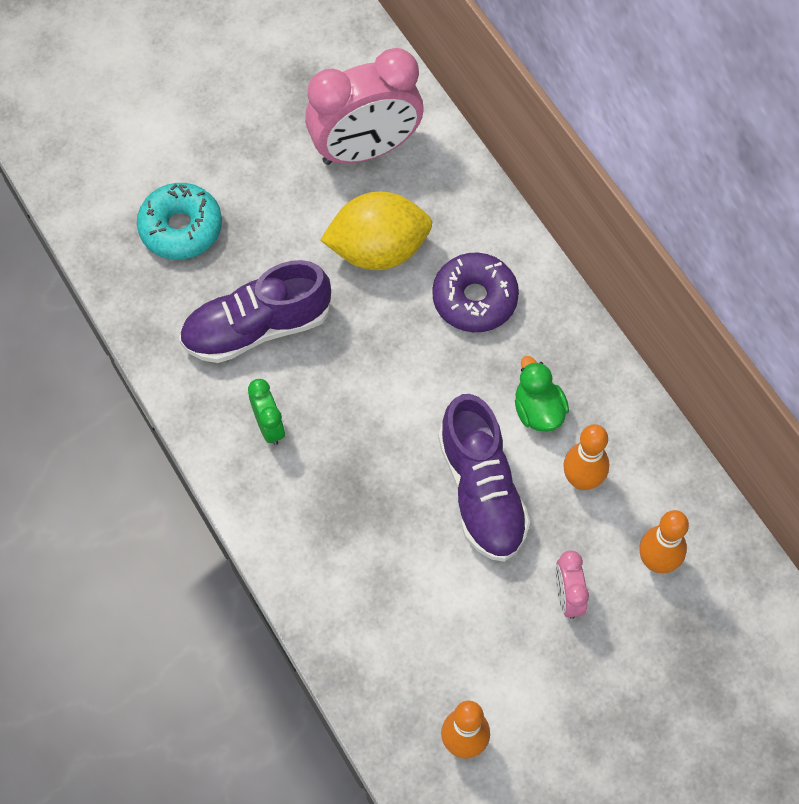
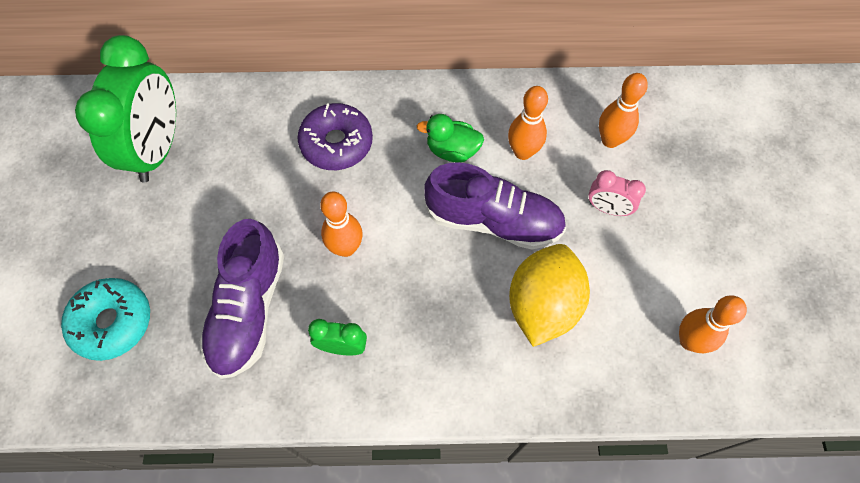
camera: 60 degrees left, 0 degrees up
pink clock [305,48,423,165] -> green clock [75,35,176,182]
yellow lemon [320,191,432,270] -> yellow lemon moved to [509,244,590,347]
none -> orange bowling pin [320,192,363,257]

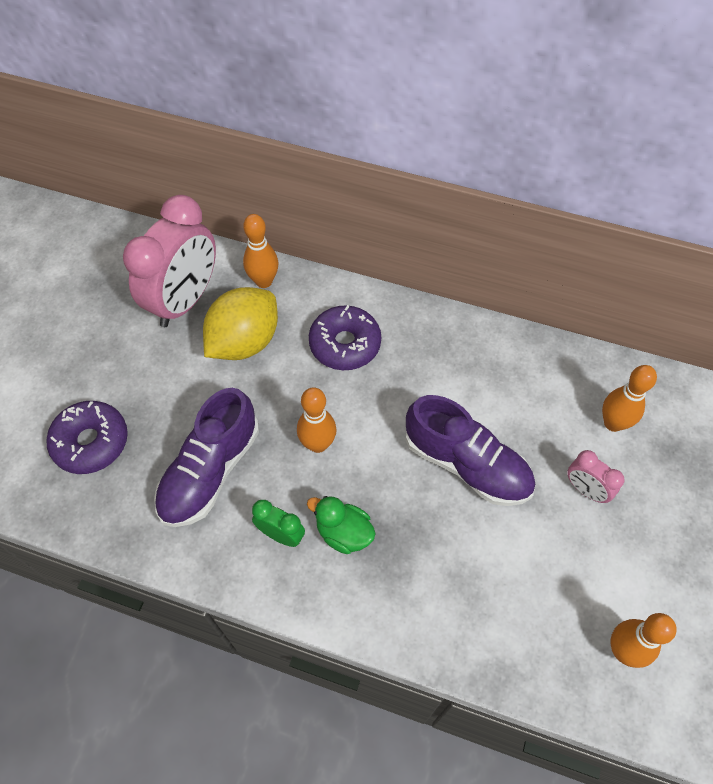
camera: 20 degrees right, 5 degrees down
turquoise donut [61,278,150,361] -> purple donut [46,401,128,474]
green clock [75,35,176,182] -> pink clock [123,195,216,327]
green duck [417,114,484,162] -> green duck moved to [307,496,376,554]
orange bowling pin [508,86,548,160] -> orange bowling pin moved to [243,214,278,288]
yellow lemon [509,244,590,347] -> yellow lemon moved to [203,287,278,360]

